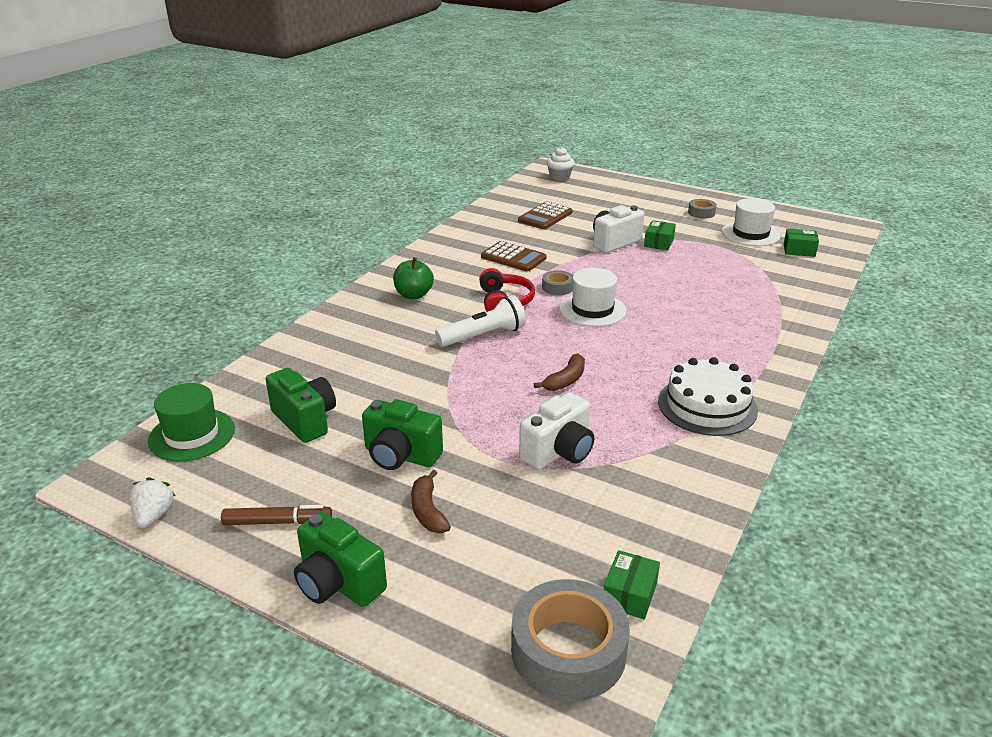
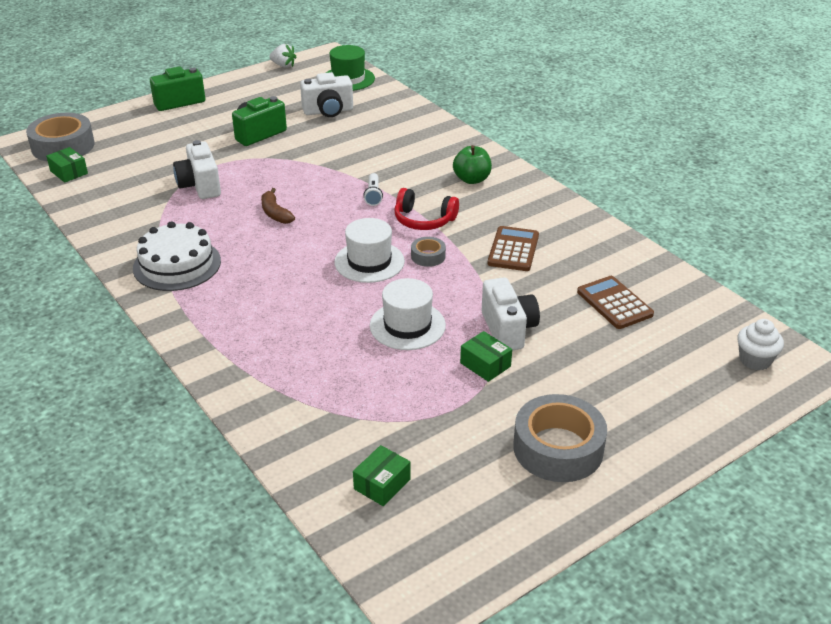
camera: 115 degrees right, 5 degrees up
brown marker [221,505,332,525] -> none
green camera [265,368,336,443] -> white camera [300,72,353,117]
brown banana [411,470,451,533] -> none
white flashlight [435,295,526,347] -> white flashlight [363,173,383,206], size x0.59
brown calculator [481,241,547,272] -> brown calculator turned 135 degrees clockwise [488,226,539,271]
grey tape [688,199,717,219] -> grey tape [513,394,607,482], size x2.08
white hat [722,198,781,246] -> white hat moved to [370,278,446,350]

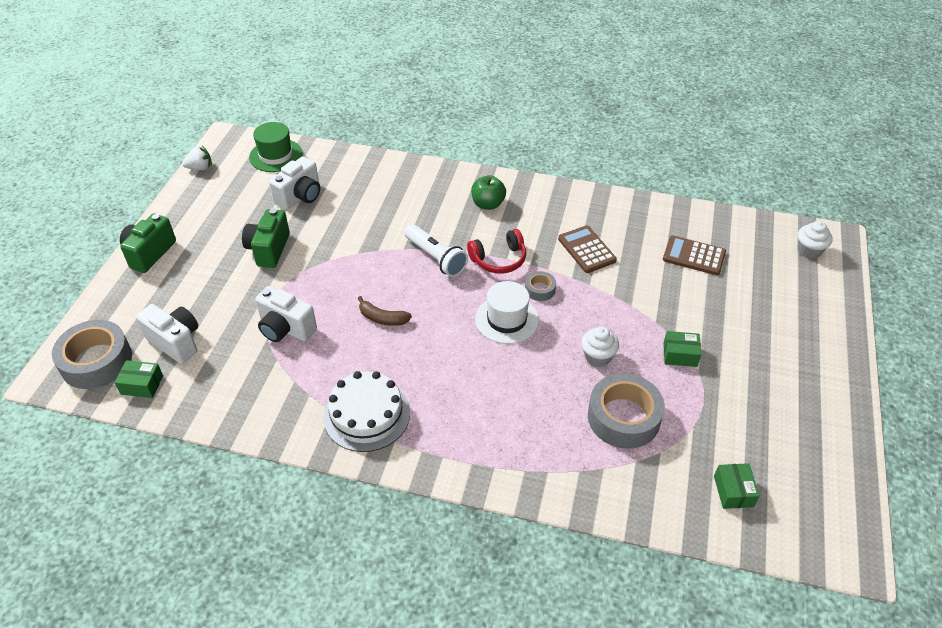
camera: 40 degrees left, 10 degrees up
white flashlight [363,173,383,206] -> white flashlight [404,224,468,277], size x1.71
white hat [370,278,446,350] -> white cupcake [581,326,619,367]
white camera [482,278,540,350] -> white camera moved to [136,304,198,364]
grey tape [513,394,607,482] -> grey tape moved to [588,373,665,449]

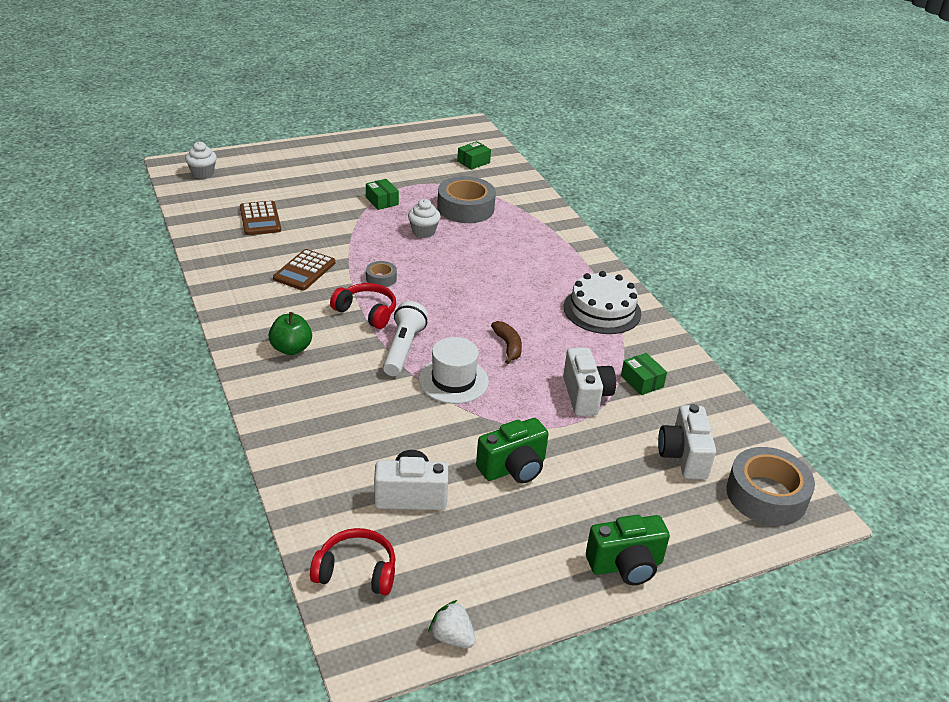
camera: 130 degrees left, 10 degrees down
green box [115,360,163,398] -> green box moved to [621,353,667,395]
green hat [249,122,303,172] -> red headphones [310,528,396,595]
white hat [475,281,539,344] -> white hat moved to [419,337,489,404]

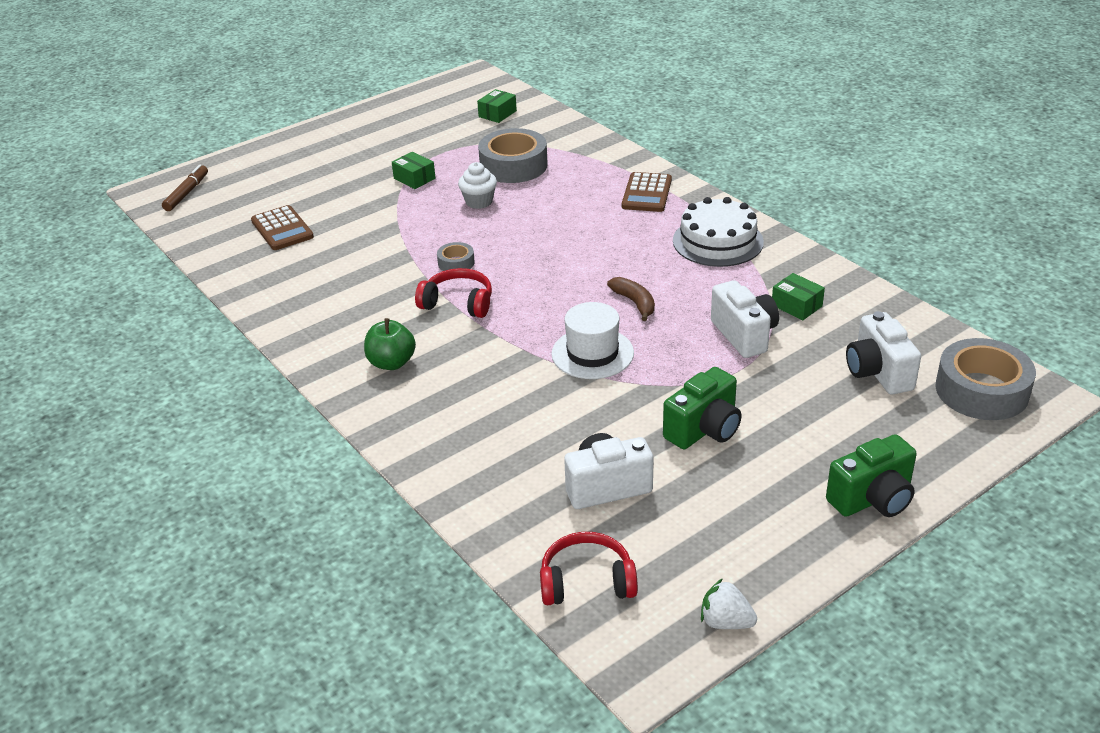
camera: 10 degrees left, 0 degrees up
white cupcake [185,141,217,179] -> brown marker [162,165,208,211]
brown calculator [273,249,335,291] -> brown calculator moved to [622,172,672,212]
white flashlight [383,301,428,376] -> none

